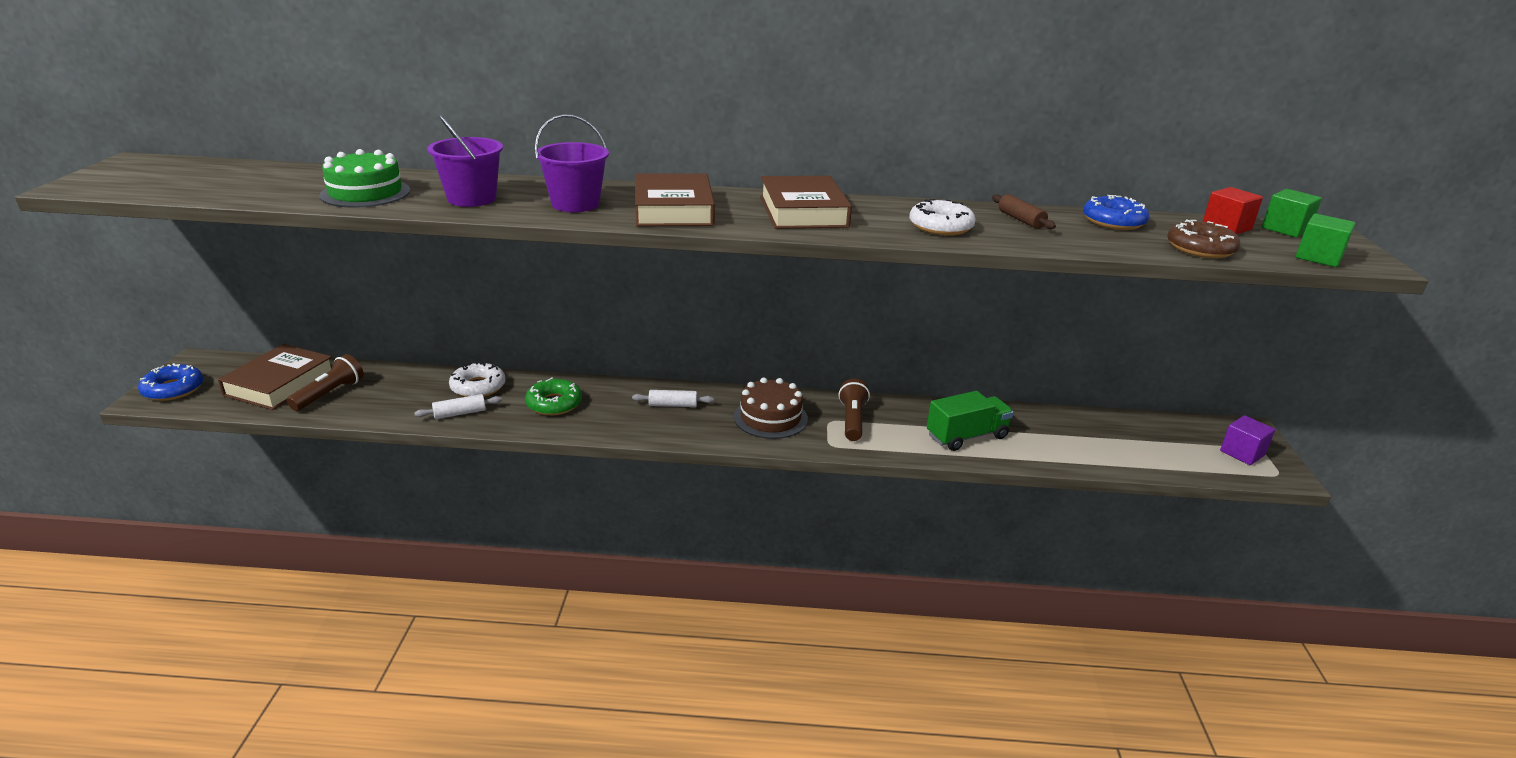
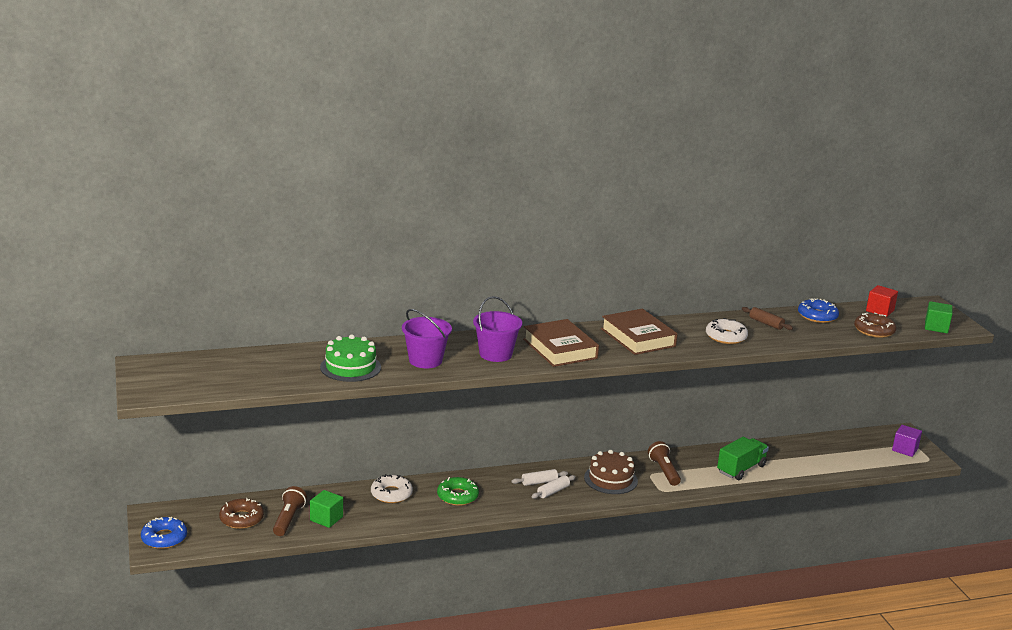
camera: 20 degrees left, 5 degrees down
brown book [218,344,332,410] -> brown donut [219,498,264,529]
white rolling pin [415,394,502,419] -> white rolling pin moved to [531,475,576,499]
green cube [1262,189,1322,237] -> green cube moved to [310,490,343,528]

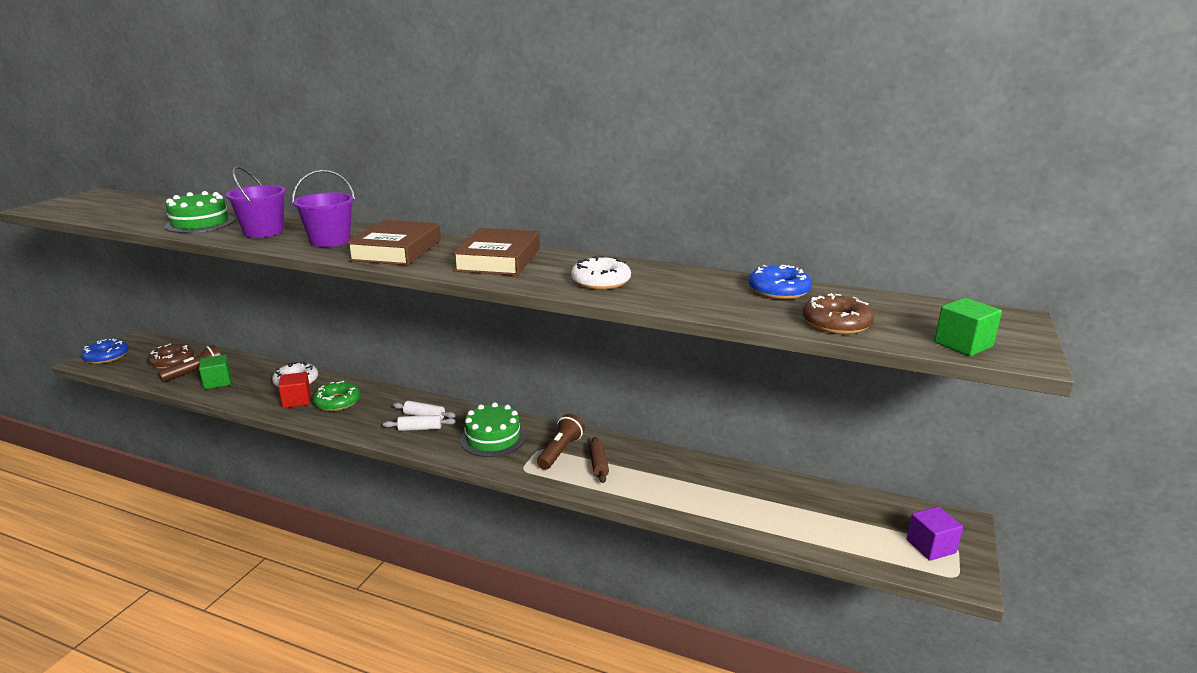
camera: 40 degrees right, 0 degrees up
brown cake [584,450,638,494] -> green cake [460,402,526,457]
green truck [717,437,769,480] -> none
brown rolling pin [742,307,793,330] -> brown rolling pin moved to [589,437,609,483]
red cube [866,285,898,317] -> red cube moved to [278,372,311,408]

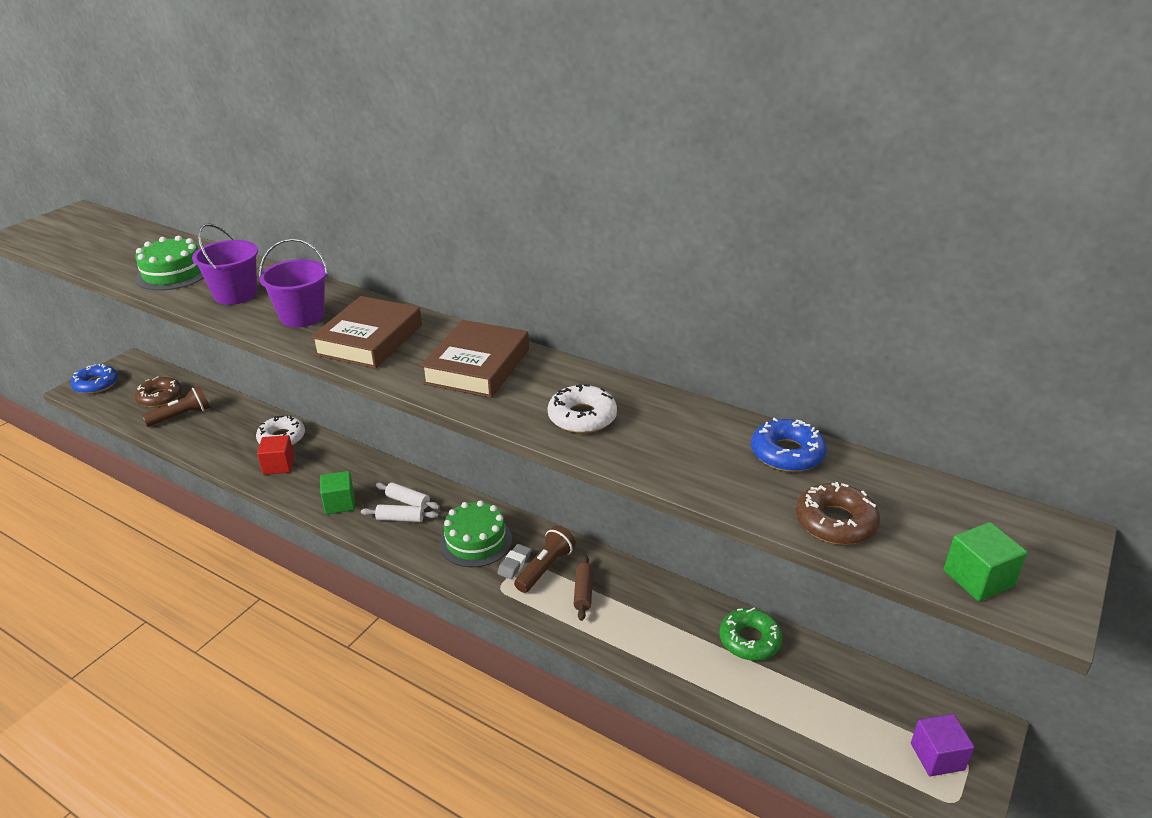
camera: 10 degrees right, 10 degrees up
green cube [199,354,231,389] -> green cube moved to [320,471,355,514]
green donut [313,381,360,411] -> green donut moved to [719,607,783,661]
none -> grey eraser [497,544,531,579]

